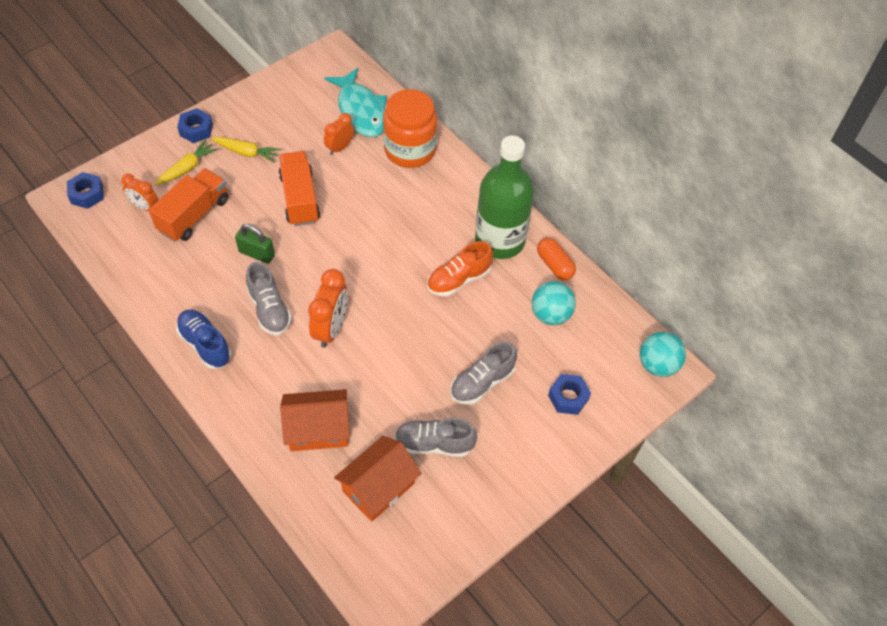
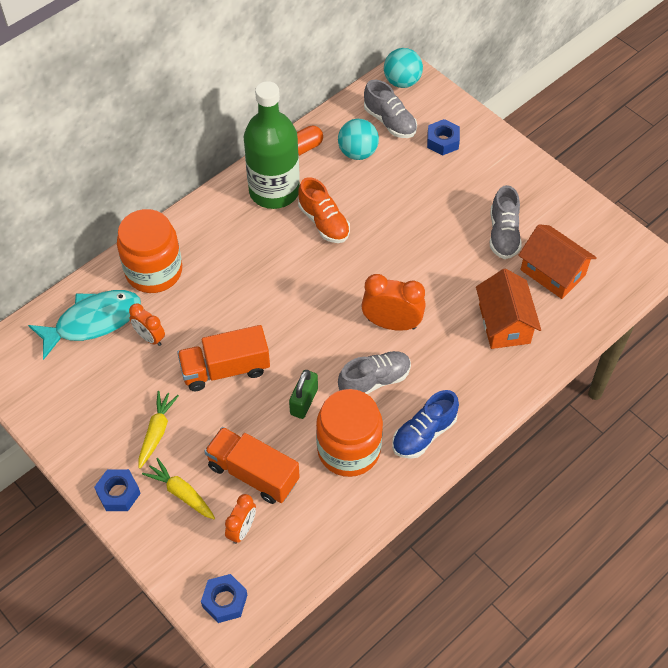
camera: 90 degrees left, 0 degrees up
grey shoe [450,342,517,405] -> grey shoe moved to [364,80,417,138]
none -> orange jar [316,389,383,477]

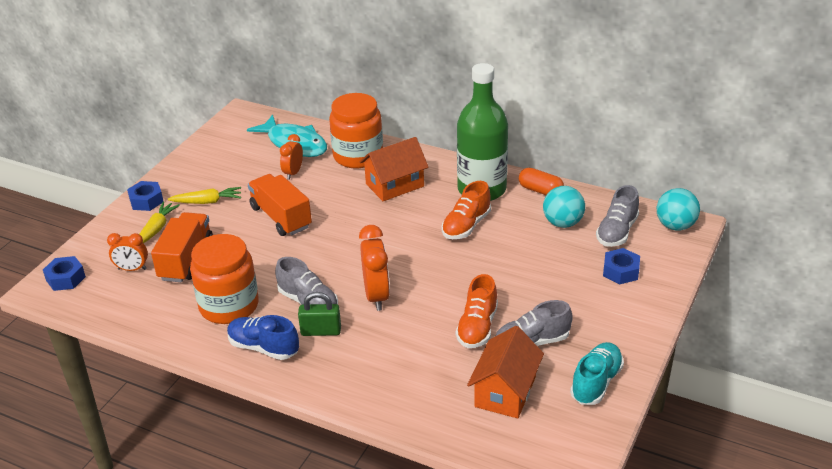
camera: 70 degrees right, 20 degrees down
green padlock [289,370,318,419] -> green padlock moved to [298,292,341,336]
orange house [476,268,541,349] -> orange house moved to [360,137,428,201]
none -> orange shoe [456,274,498,348]
none -> turquoise shoe [570,342,624,405]

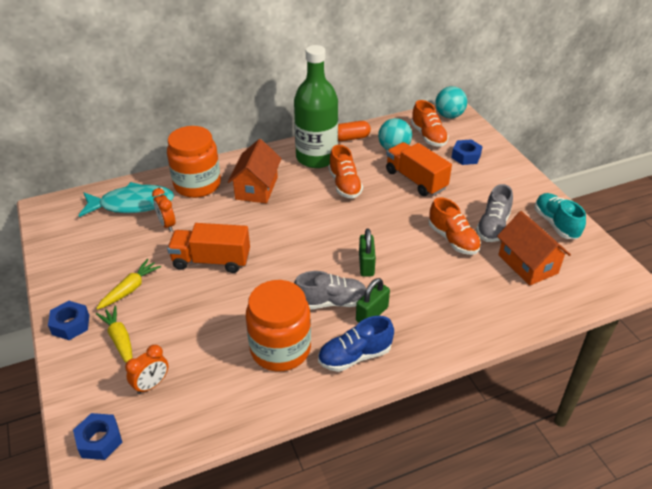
camera: 50 degrees left, 5 degrees up
orange truck [151,212,213,282] -> orange truck moved to [386,142,452,196]
orange clock [359,225,390,311] -> green padlock [359,229,376,276]
grey shoe [596,185,639,247] -> orange shoe [411,100,449,147]

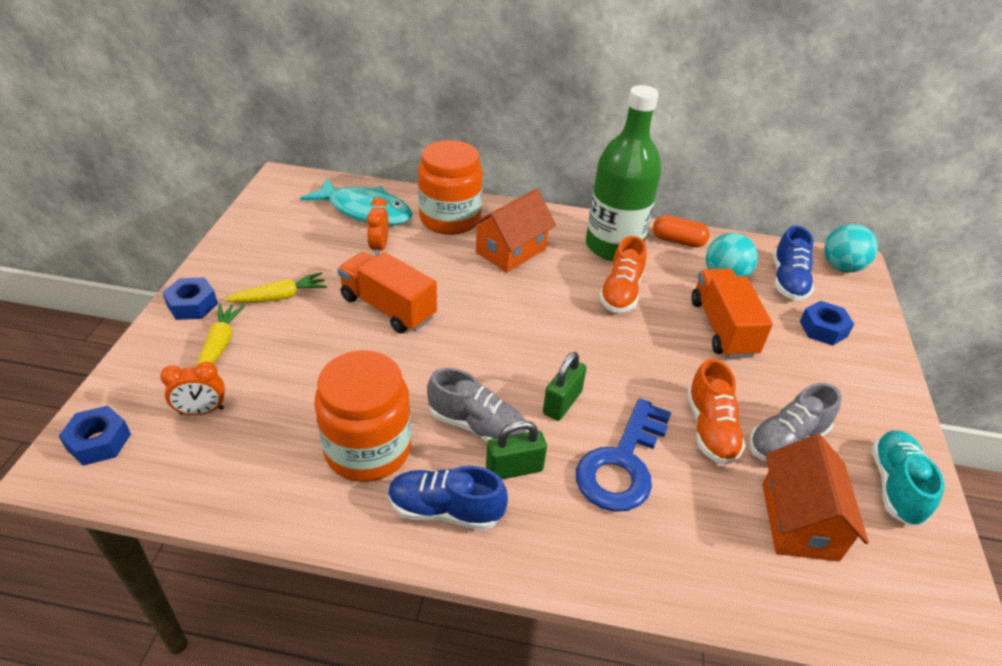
camera: 30 degrees right, 0 degrees up
orange shoe [411,100,449,147] -> blue shoe [773,226,814,300]
none -> blue key [576,398,671,512]

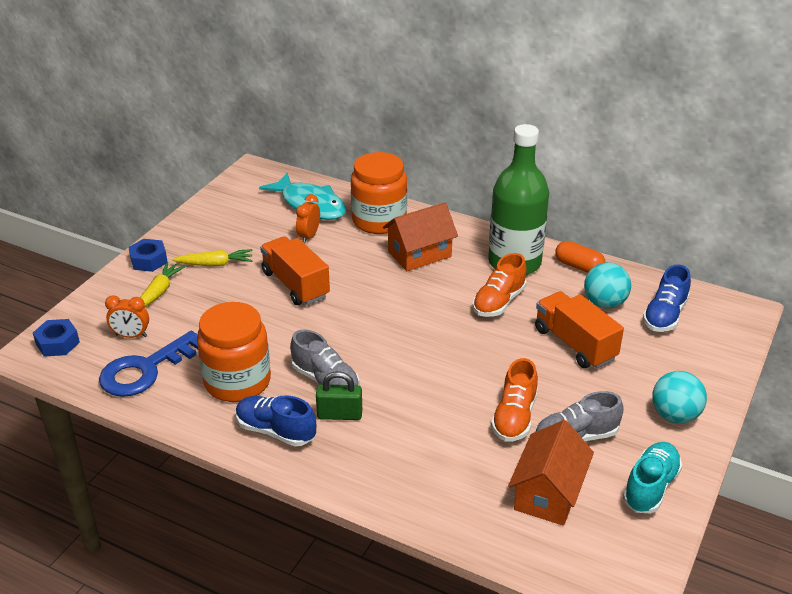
camera: 20 degrees right, 5 degrees down
green padlock [543,352,587,421] -> none
blue key [576,398,671,512] -> blue key moved to [99,331,198,397]
orange truck [691,269,773,358] -> orange truck turned 45 degrees counterclockwise [535,291,624,368]
blue nut [800,301,854,346] -> none
turquoise ball [824,224,878,273] -> turquoise ball moved to [652,371,707,424]

